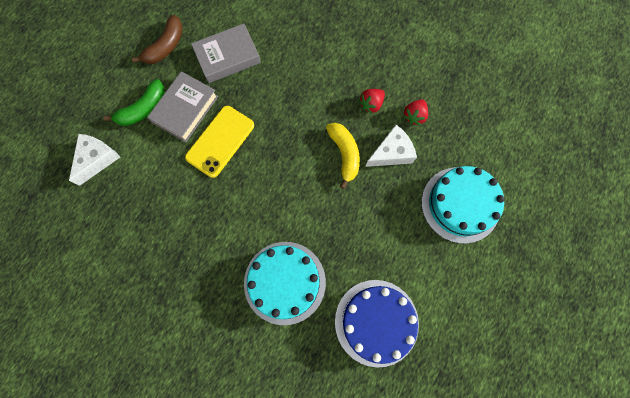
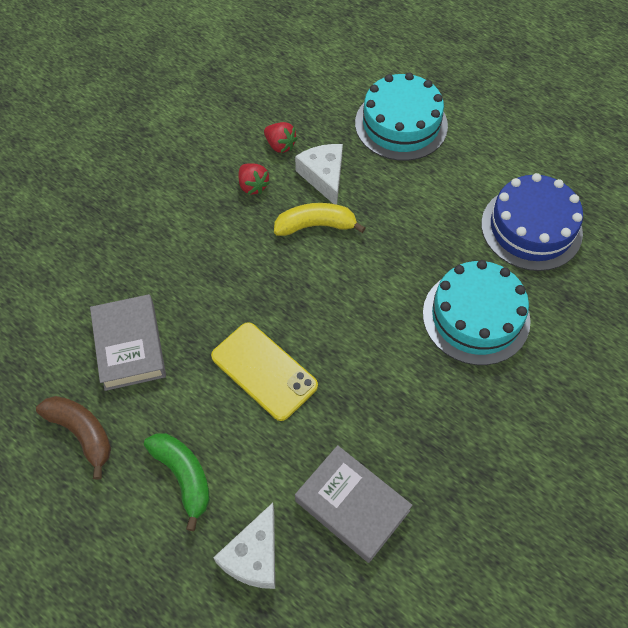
camera: 80 degrees left, 15 degrees down
white cheese [69,134,120,186] -> white cheese turned 105 degrees counterclockwise [213,503,275,589]
grey book [147,71,218,142] -> grey book moved to [295,445,412,563]

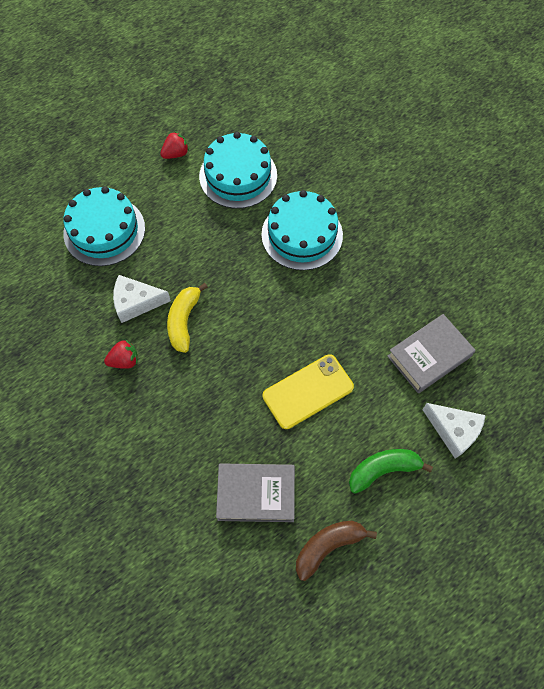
camera: 75 degrees left, 5 degrees up
red strawberry [264,122,297,153] -> red strawberry moved to [160,131,189,159]
blue cake [481,173,583,271] -> turquoise cake [199,132,277,209]

